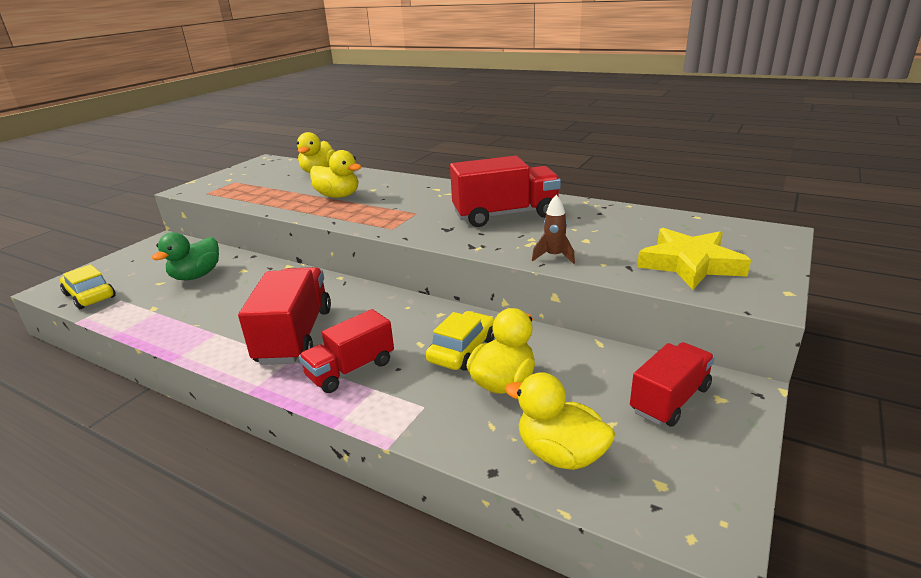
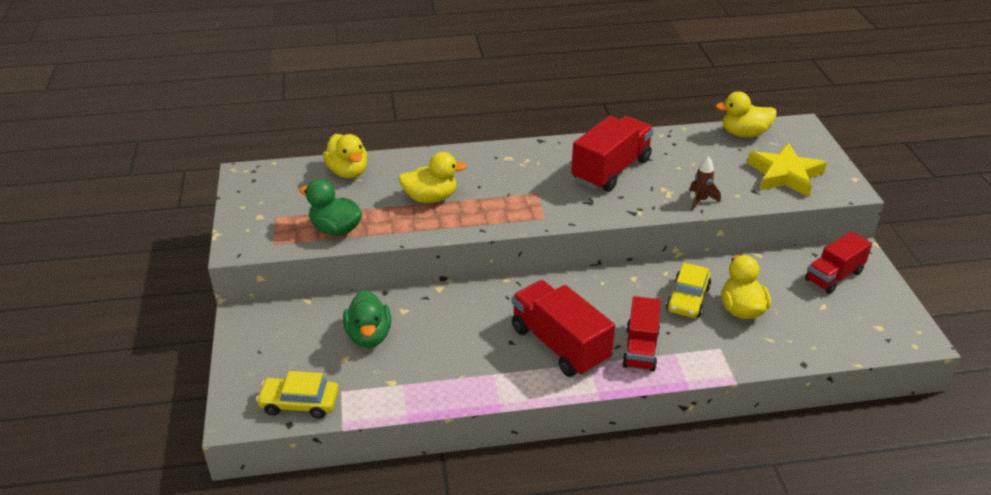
camera: 40 degrees left, 10 degrees up
yellow car [426,311,494,371] -> yellow car turned 150 degrees counterclockwise [666,263,711,318]
yellow duck [505,372,615,470] -> yellow duck moved to [716,91,777,137]
red truck [630,342,715,427] -> red truck turned 135 degrees counterclockwise [805,231,872,294]
none -> green duck [299,179,362,236]

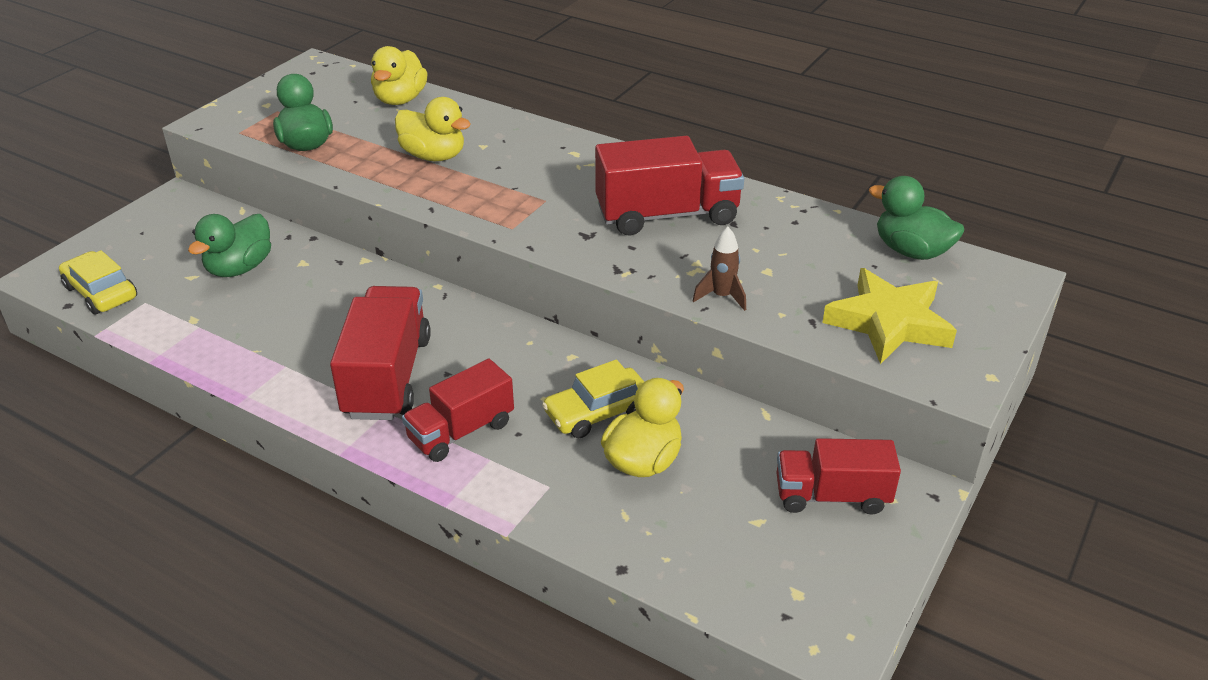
camera: 40 degrees right, 0 degrees up
yellow duck [716,91,777,137] -> green duck [869,176,964,260]

